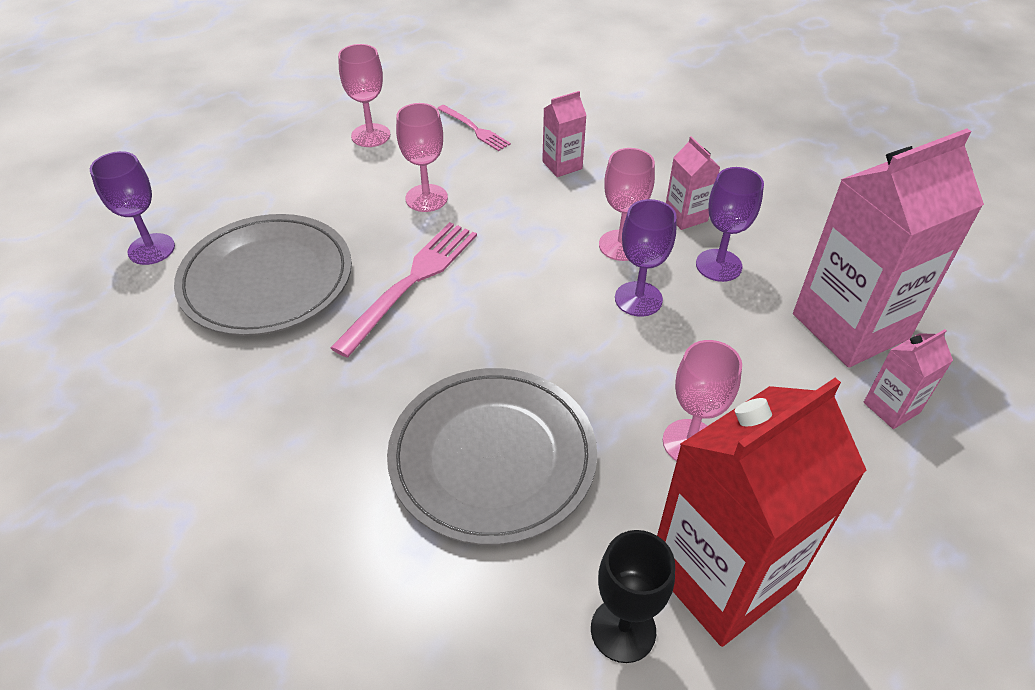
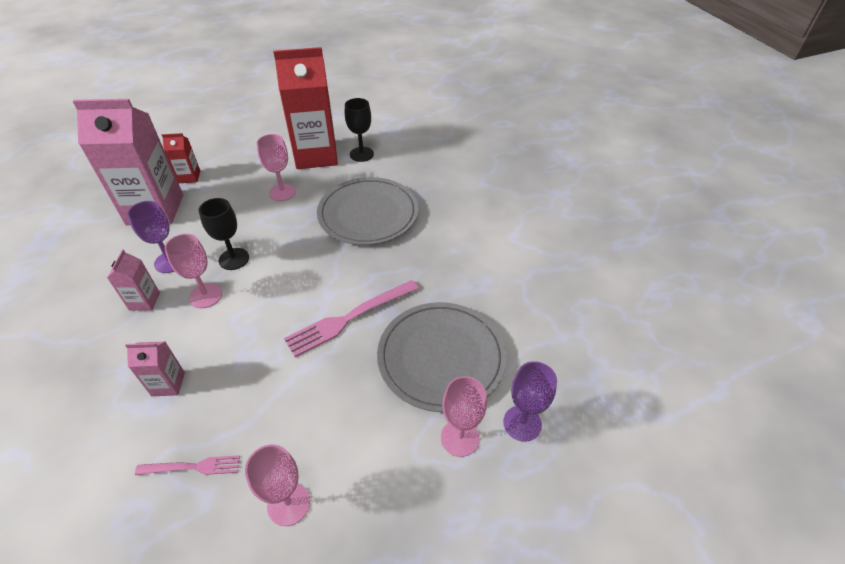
camera: 155 degrees left, 0 degrees up
pink goblet [396,103,448,212] -> pink goblet moved to [441,376,487,457]
pink fork [437,105,511,151] -> pink fork turned 105 degrees clockwise [135,455,240,475]
purple goblet [615,199,677,317] -> black goblet [199,198,249,270]
pink carton [863,329,953,429] -> red carton [162,133,200,183]

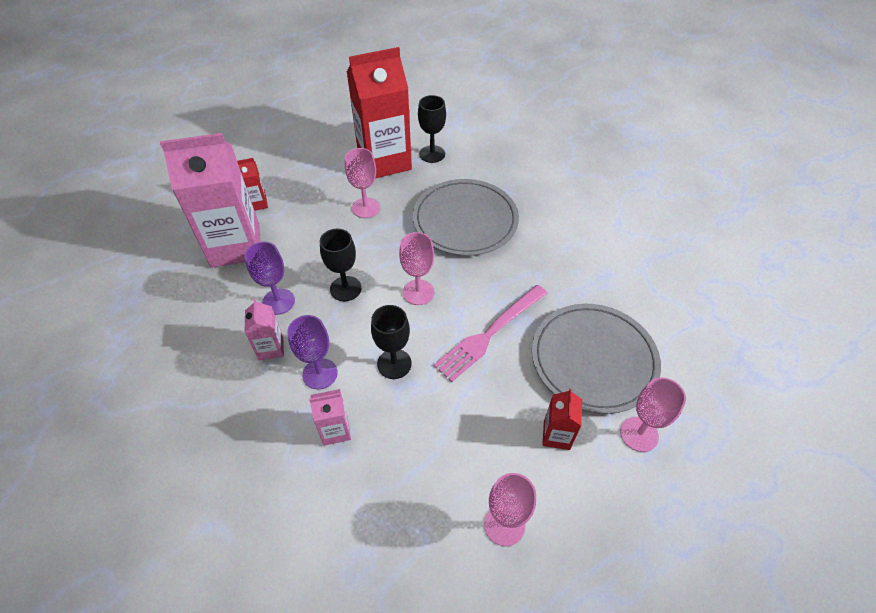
camera: 10 degrees left, 5 degrees up
pink fork [135,455,240,475] -> none
pink goblet [165,234,222,308] -> pink goblet moved to [399,232,434,305]
purple goblet [503,361,557,441] -> purple goblet moved to [287,315,338,389]
none -> black goblet [371,305,412,379]
none -> red carton [542,389,582,450]

